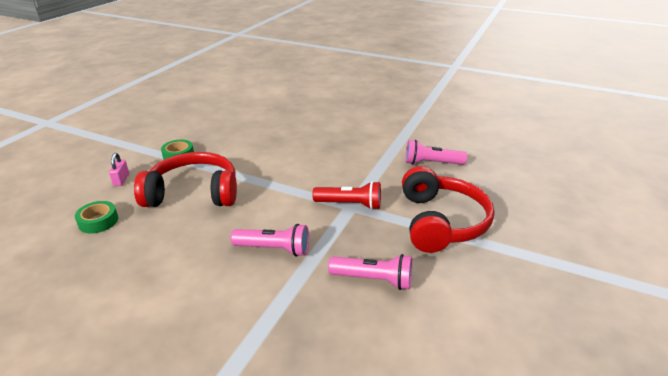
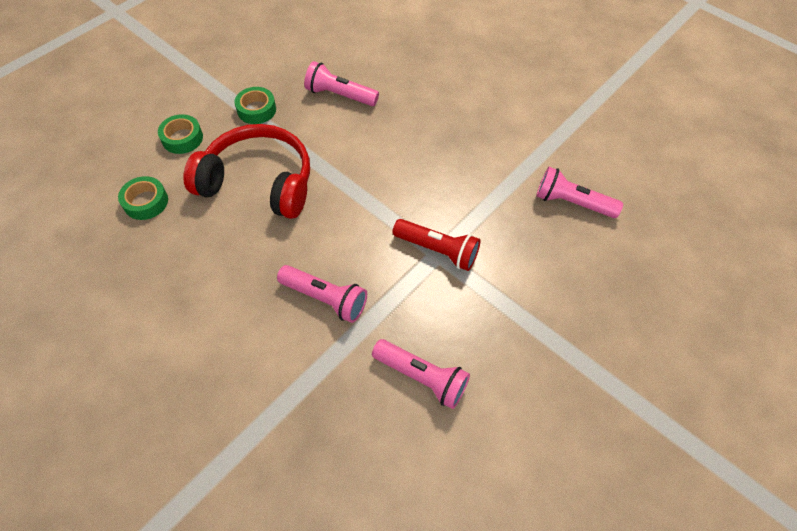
camera: 15 degrees right, 25 degrees up
pink padlock [109,153,129,186] -> green tape [158,114,203,154]
red headphones [402,166,494,253] -> none
none -> pink flashlight [304,61,379,106]

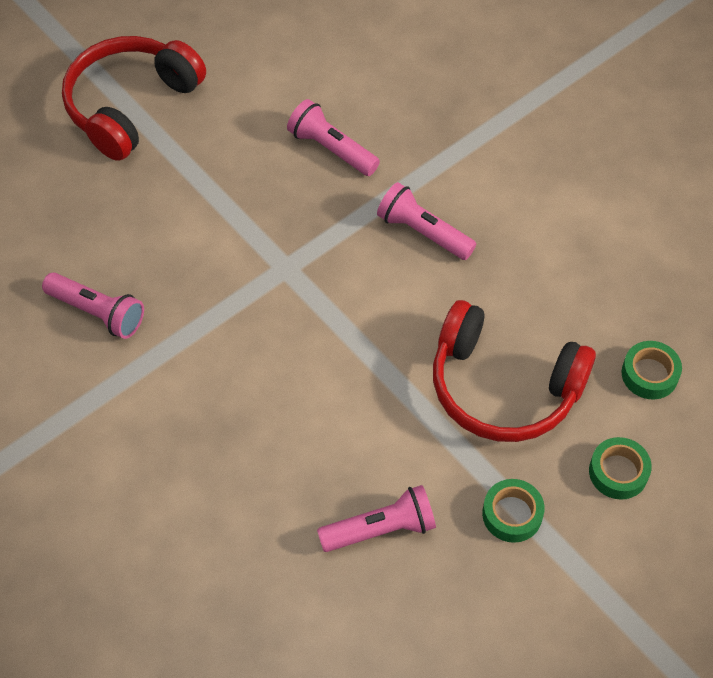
camera: 170 degrees left, 0 degrees up
pink flashlight [304,61,379,106] -> pink flashlight turned 45 degrees counterclockwise [317,485,436,552]
red flashlight [393,219,480,271] -> none
none -> red headphones [62,36,206,161]

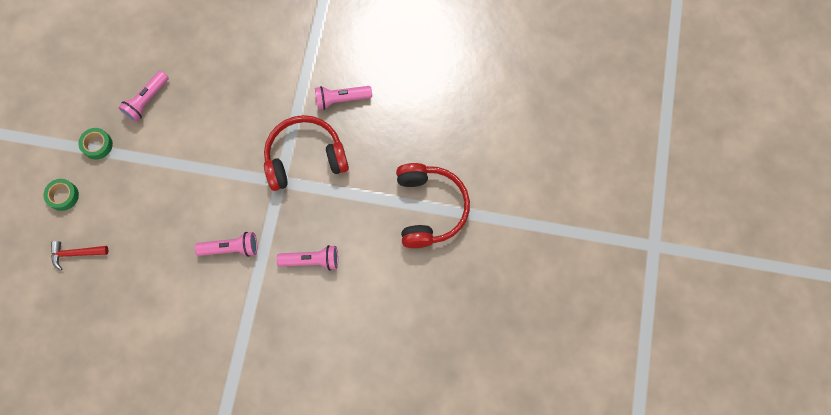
camera: 140 degrees right, 15 degrees up
red headphones [433,300,596,442] -> red headphones moved to [264,115,349,191]
green tape [621,341,682,399] -> red hammer [51,241,108,271]

